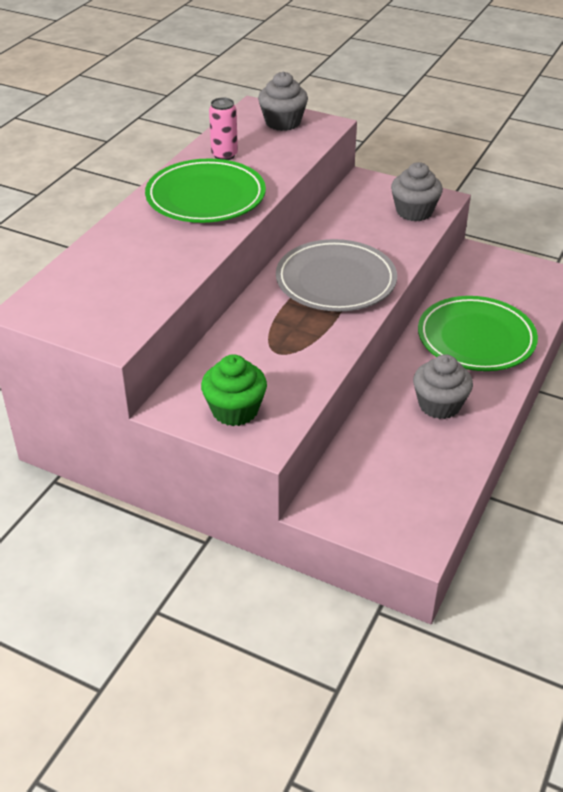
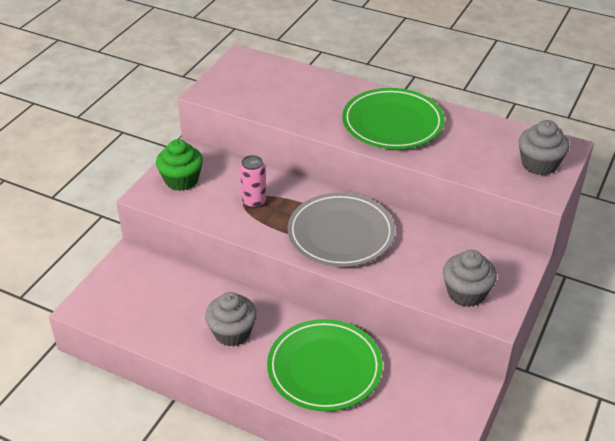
camera: 90 degrees right, 0 degrees up
pink can [209,98,238,160] -> pink can moved to [240,155,266,208]

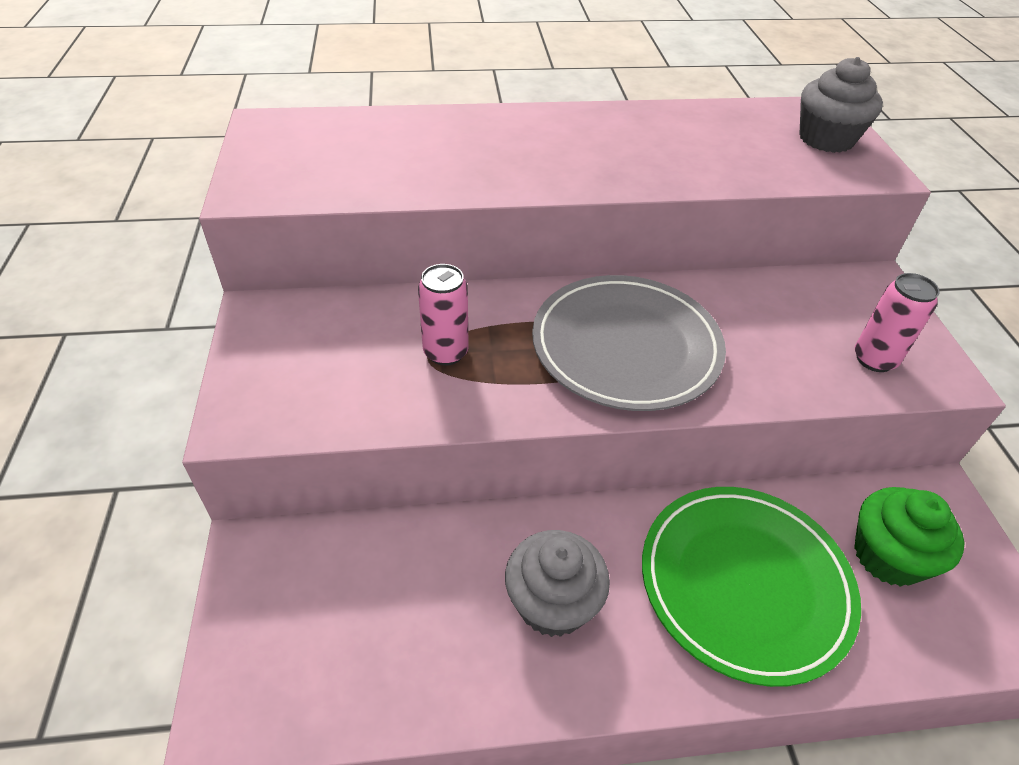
camera: 35 degrees left, 5 degrees up
green cupcake [156,139,203,191] -> green cupcake moved to [854,487,965,587]
green plate [342,88,445,149] -> none
grey cupcake [443,250,497,307] -> pink can [855,273,940,372]

